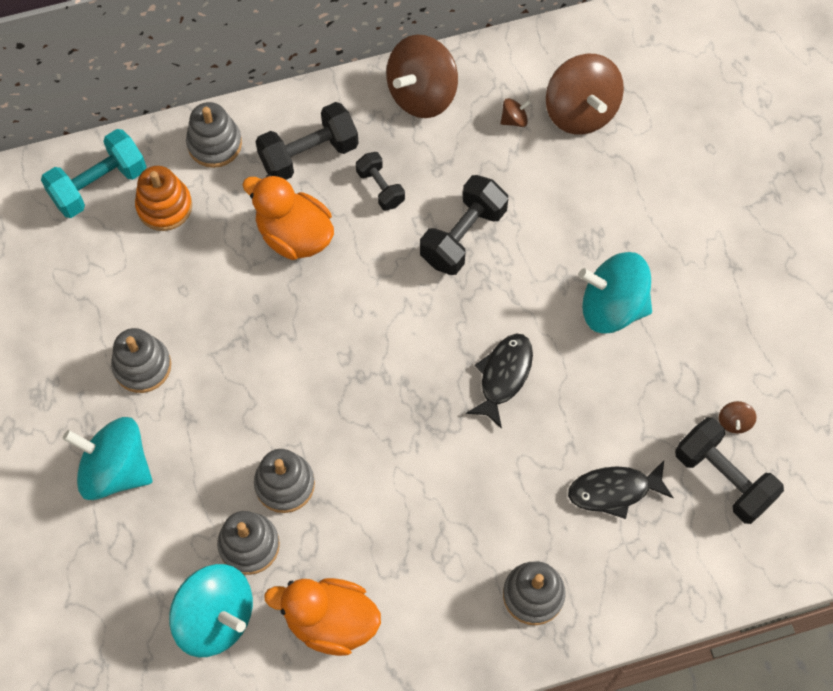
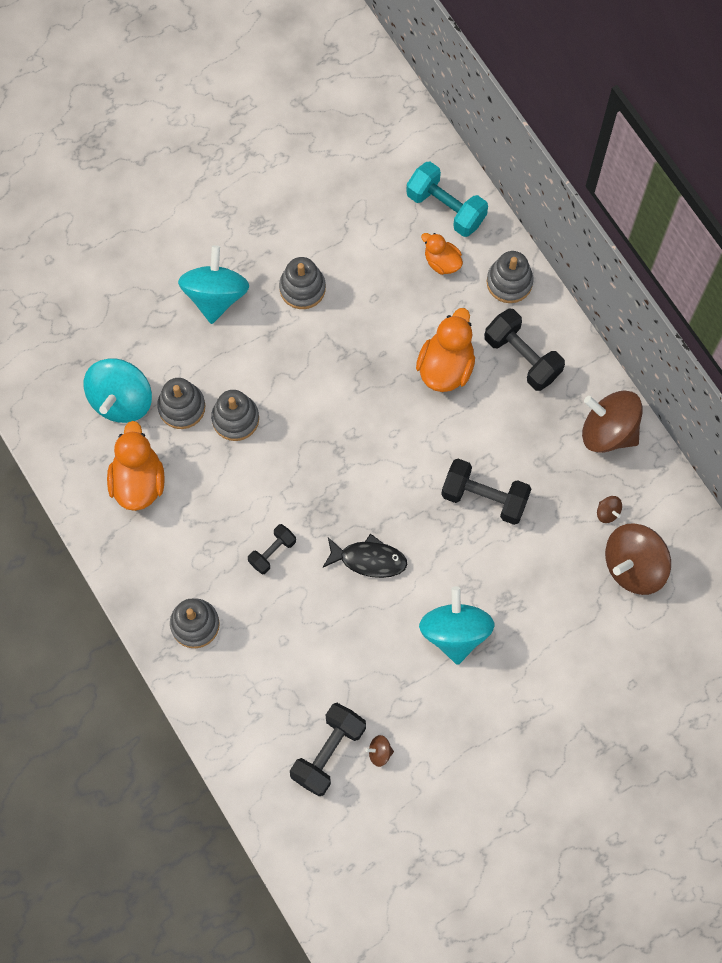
camera: 75 degrees right, 5 degrees up
orange stacking toy [135,166,192,231] -> orange duck [421,233,463,275]
black dumbbell [356,152,405,211] -> black dumbbell moved to [248,524,296,574]
black fish [568,461,674,519] -> none

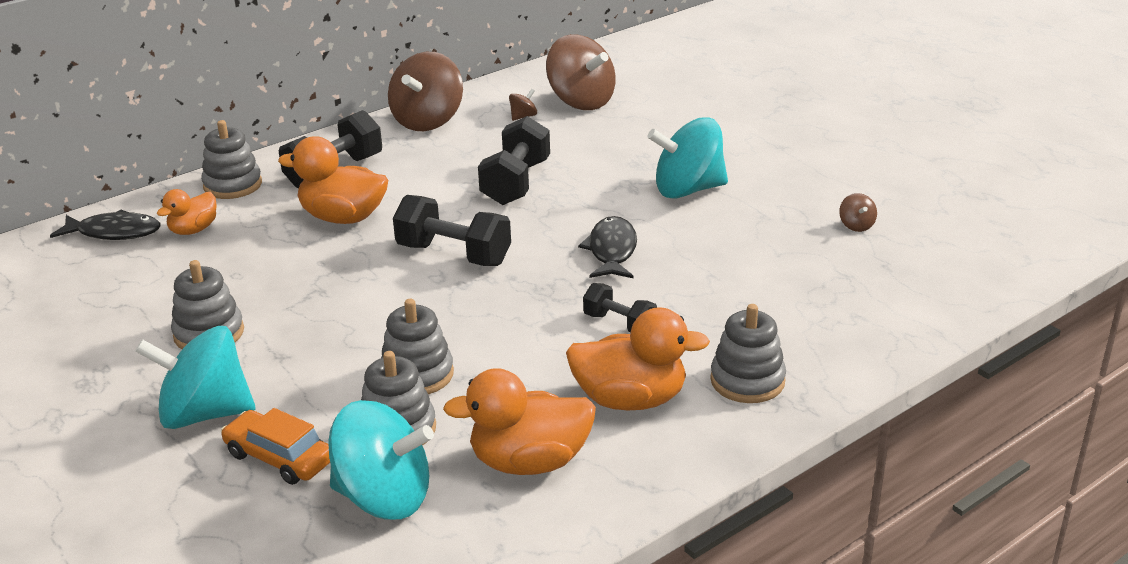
camera: 95 degrees left, 40 degrees down
black dumbbell [290,703,366,796] -> black dumbbell moved to [393,195,511,266]
turquoise dumbbell [406,161,488,237] -> black fish [50,209,161,240]
none -> orange car [221,408,330,485]
none -> orange duck [566,307,710,411]

